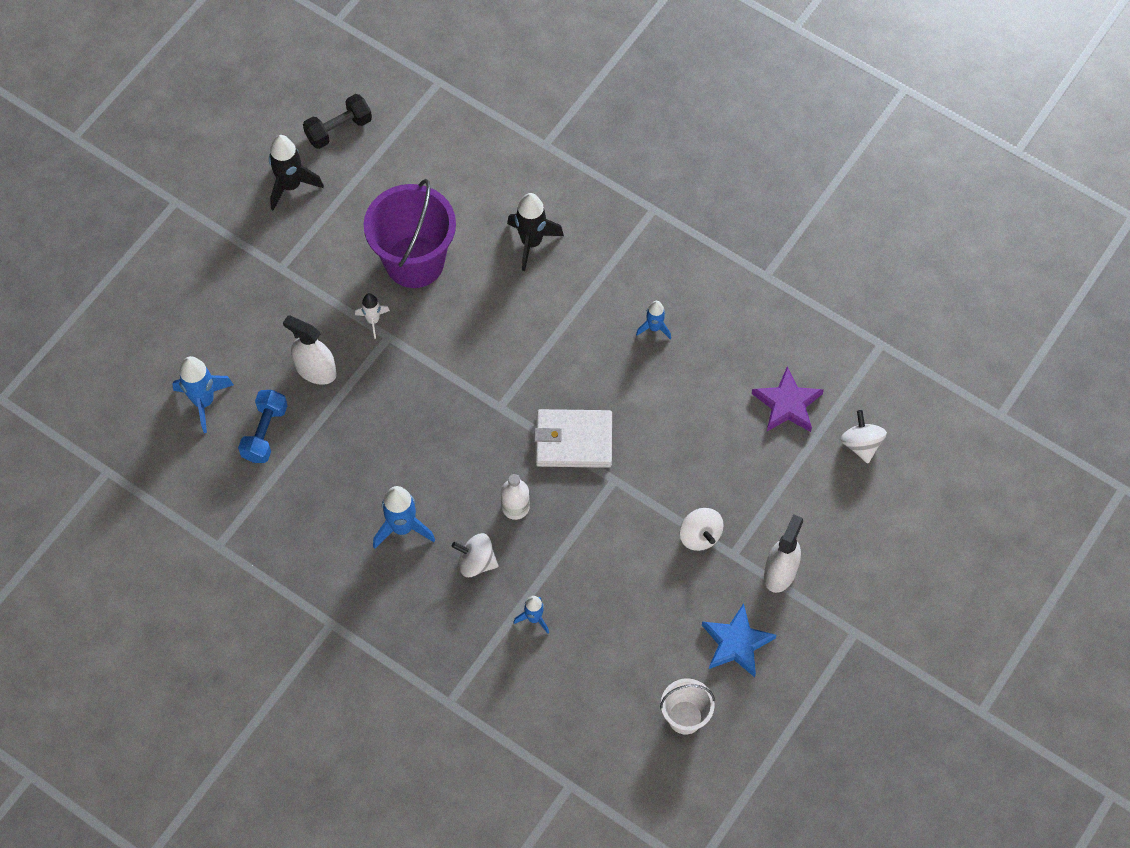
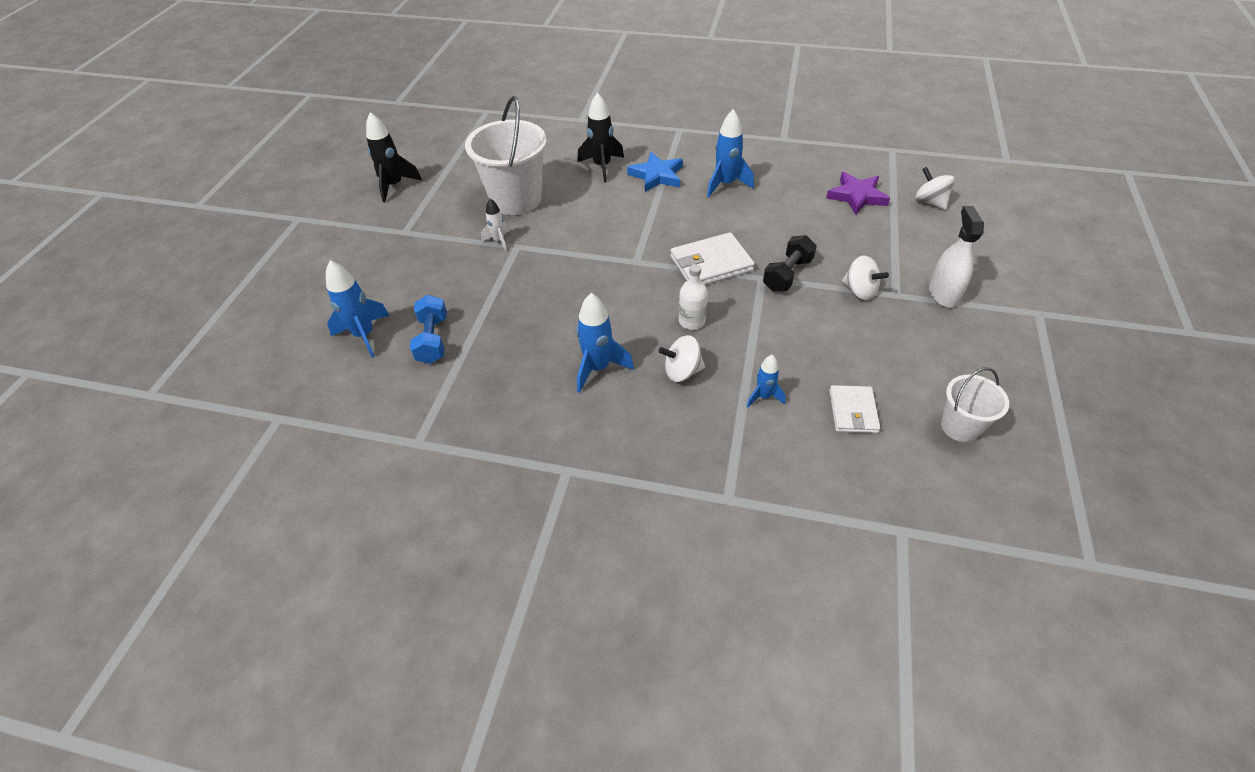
camera: 20 degrees left, 15 degrees down
white spray bottle [283,315,336,385] -> none
black dumbbell [303,94,372,149] -> black dumbbell moved to [763,235,817,292]
purple bucket [364,179,456,288] -> white bucket [465,96,547,215]
blue rocket [636,301,671,339] -> blue rocket [707,109,754,197], size x1.70
blue star [702,603,776,677] -> blue star moved to [627,152,683,192]
none -> white wallet [829,385,880,433]

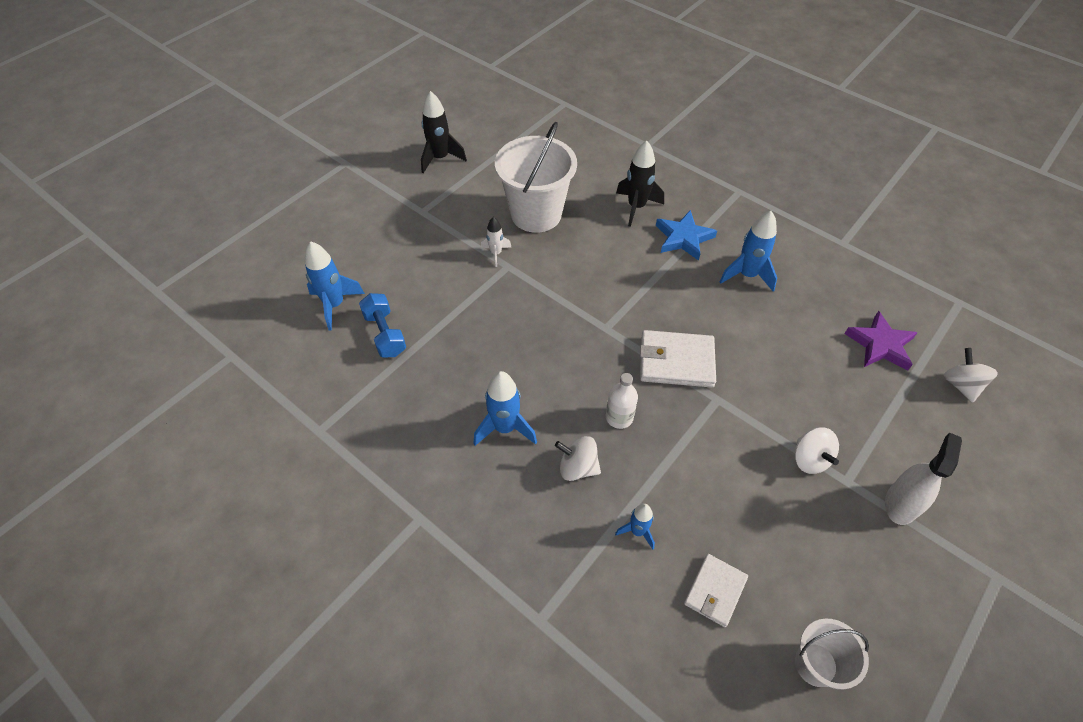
camera: 25 degrees right, 5 degrees up
blue dumbbell [410,295,447,364] -> blue dumbbell turned 45 degrees counterclockwise [359,293,406,357]
black dumbbell [763,235,817,292] -> none

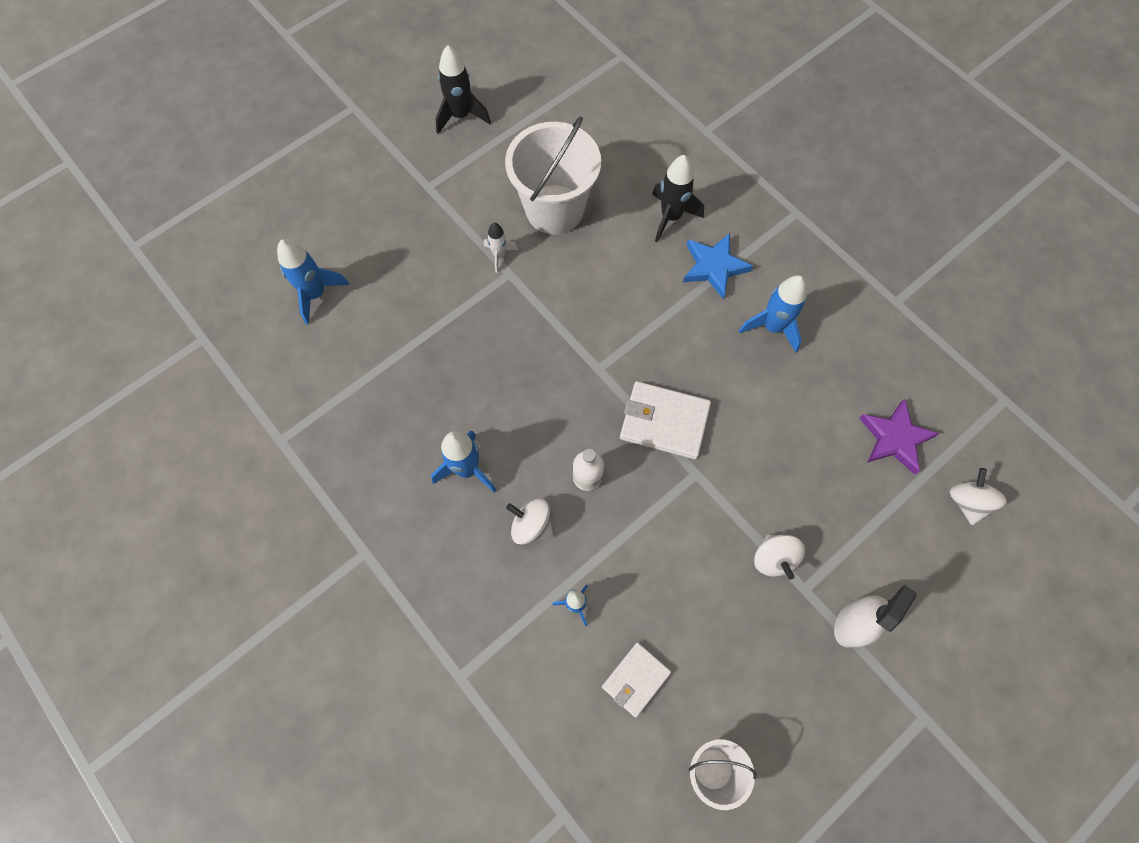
camera: 10 degrees right, 15 degrees up
blue dumbbell [359,293,406,357] -> none

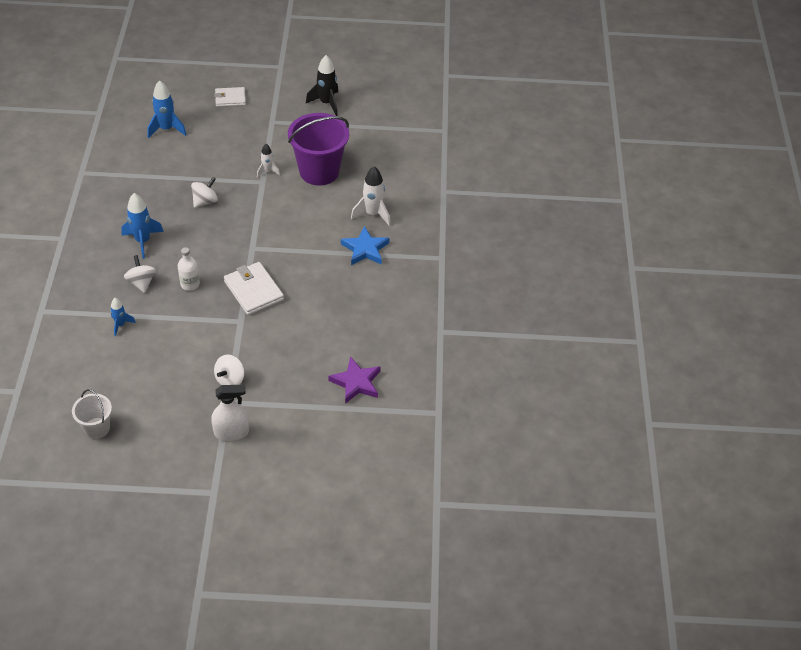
camera: 40 degrees right, 20 degrees down
white bucket [505,116,601,235] -> purple bucket [288,113,349,186]
white wallet [602,642,671,717] -> white wallet moved to [214,87,246,107]
black rocket [652,155,704,242] -> white rocket [351,166,391,226]
blue rocket [739,275,807,353] -> none
white spinning top [950,468,1007,525] -> white spinning top moved to [191,177,218,208]

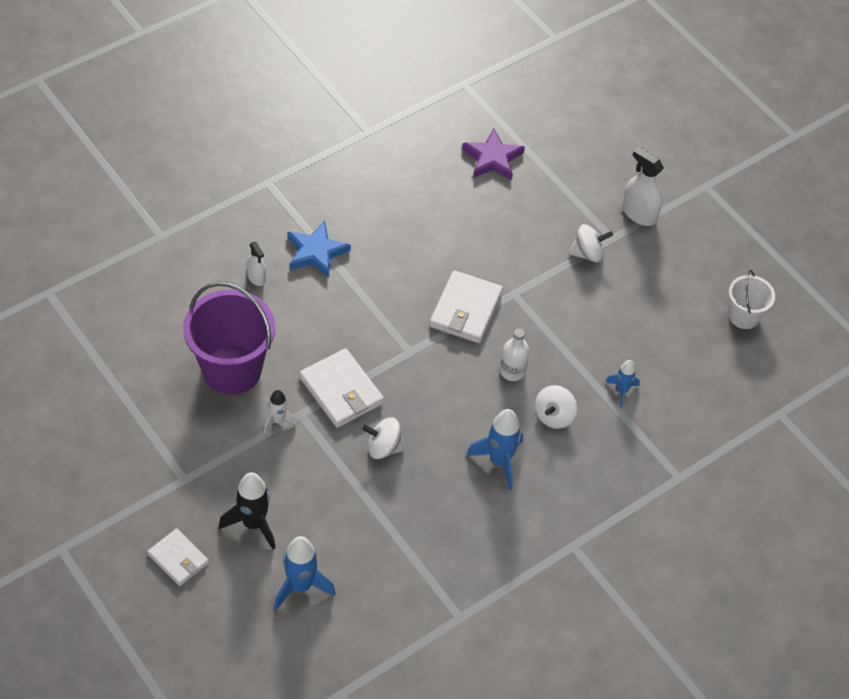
camera: 130 degrees left, 5 degrees up
black rocket [306,55,338,116] -> black rocket moved to [219,472,275,549]
white rocket [351,166,391,226] -> white spray bottle [247,242,266,286]
none -> white wallet [299,348,384,428]

